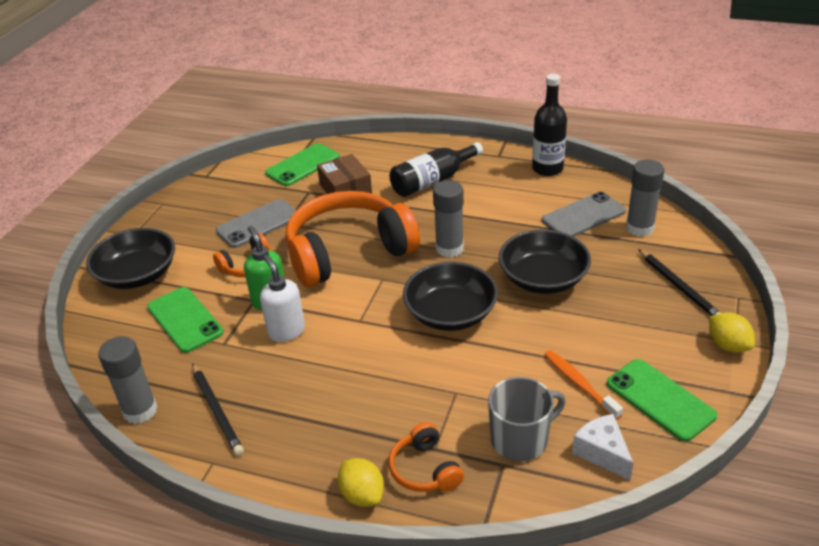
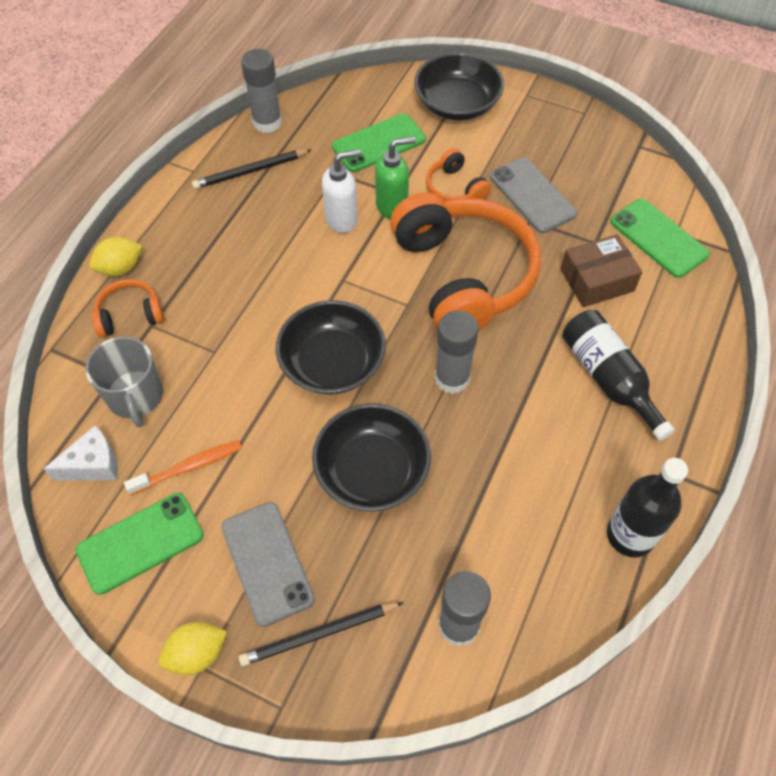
camera: 95 degrees right, 20 degrees up
grey phone [542,192,626,237] -> grey phone moved to [221,502,315,627]

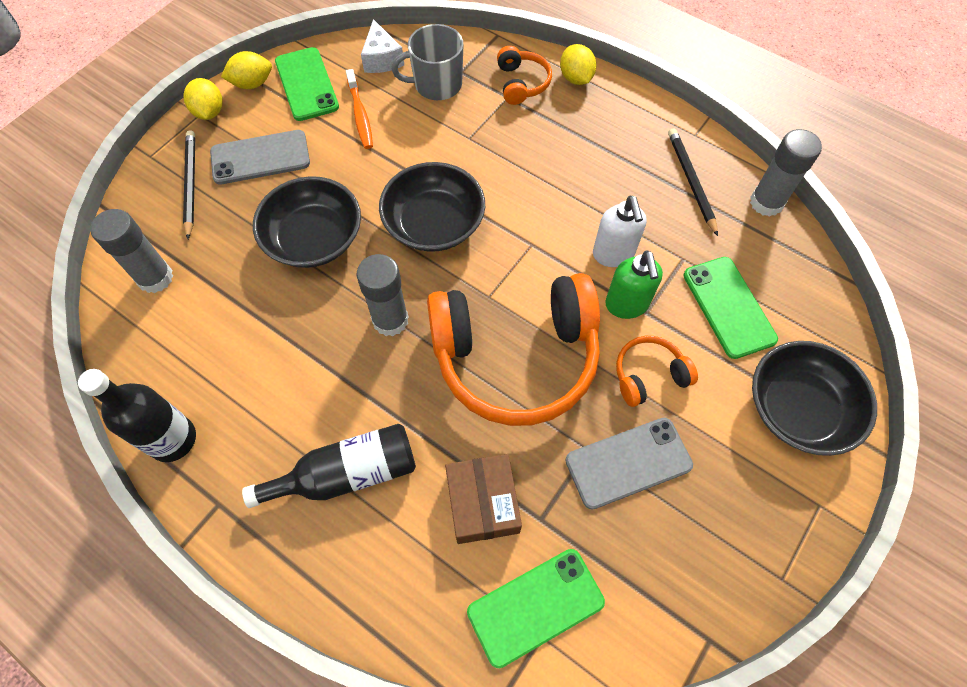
camera: 100 degrees right, 5 degrees up
none -> yellow lemon [221,51,272,89]

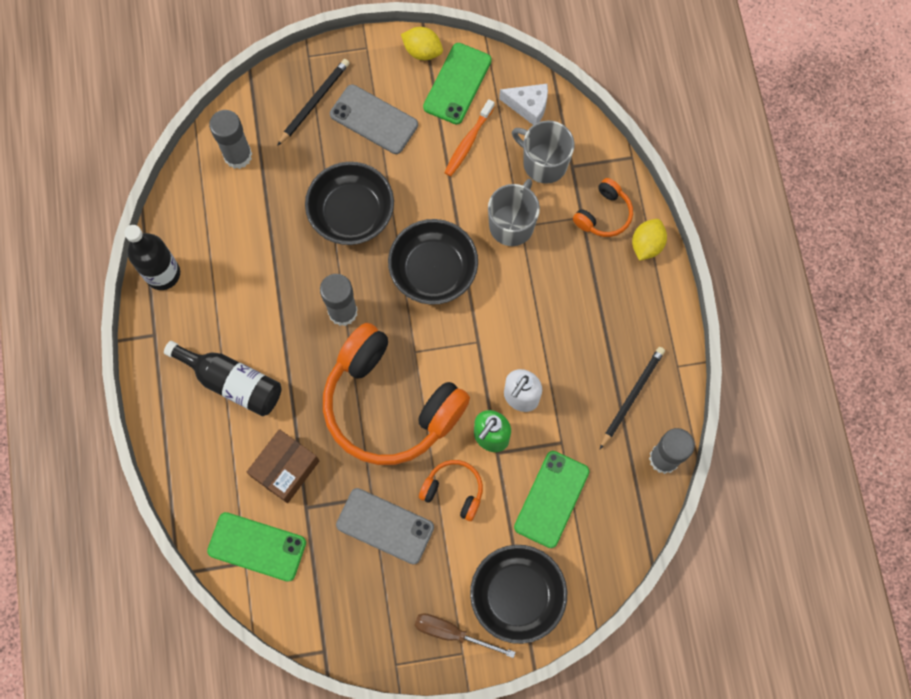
camera: 45 degrees right, 10 degrees up
yellow lemon [183,78,223,120] -> none
white cheese [361,19,404,73] -> white cheese turned 105 degrees counterclockwise [499,84,548,125]
none -> brown screwdriver [415,613,516,658]
none -> grey mug [488,179,540,246]

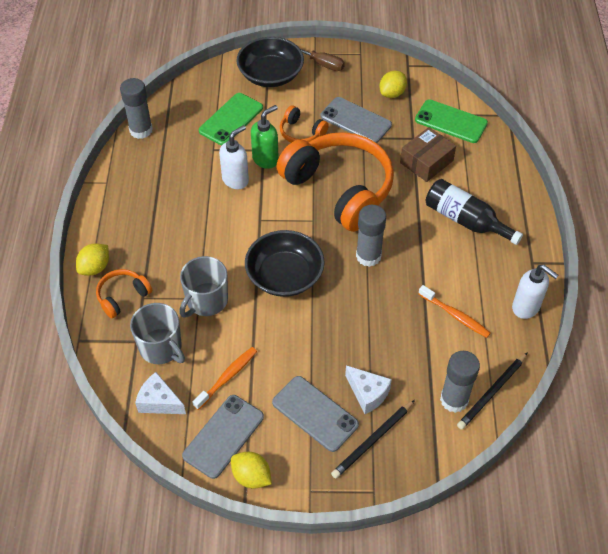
camera: 170 degrees left, 20 degrees down
black bottle [124,225,180,290] -> white soap dispenser [512,265,559,319]
black bowl [305,162,394,245] -> none
green phone [423,43,492,124] -> grey phone [182,395,264,479]
black pencil [600,347,665,449] -> black pencil moved to [457,352,528,430]
none -> white cheese [345,365,392,414]
none -> yellow lemon [379,71,407,98]
none -> orange toothbrush [419,285,491,338]

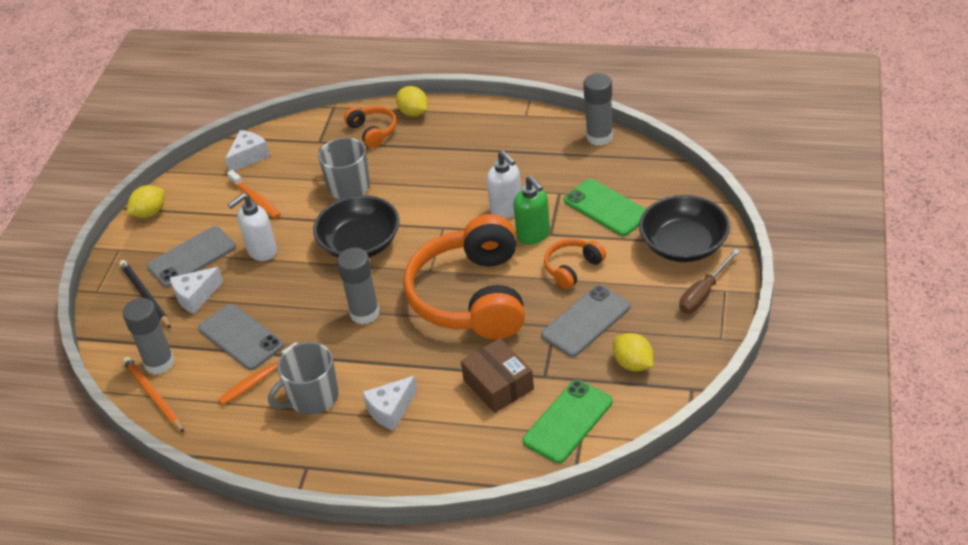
camera: 105 degrees right, 10 degrees down
grey mug [130,303,185,364] -> grey mug moved to [268,342,339,415]
grey phone [182,395,264,479] -> grey phone moved to [198,304,284,370]
orange headphones [276,132,394,232] -> orange headphones turned 120 degrees clockwise [403,214,525,339]
black bottle [426,179,523,245] -> white cheese [363,376,417,431]
black pencil [457,352,528,430] -> orange pencil [123,357,185,433]
white soap dispenser [512,265,559,319] -> white soap dispenser moved to [228,193,277,261]

